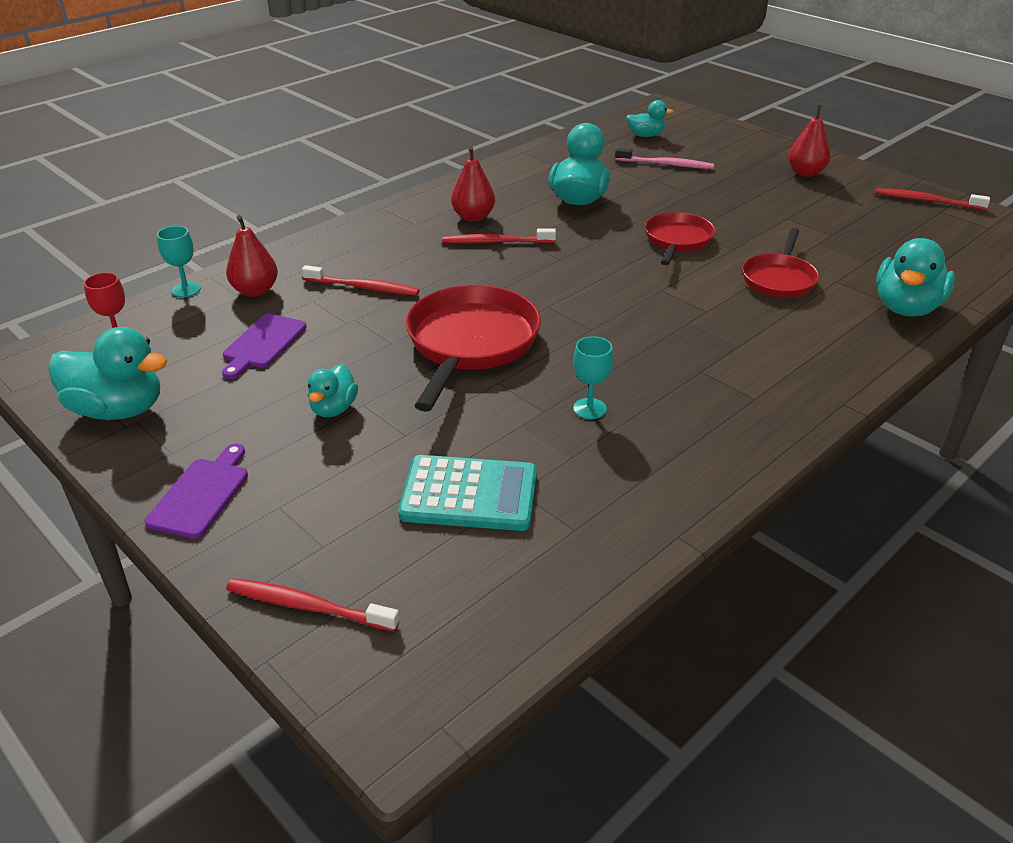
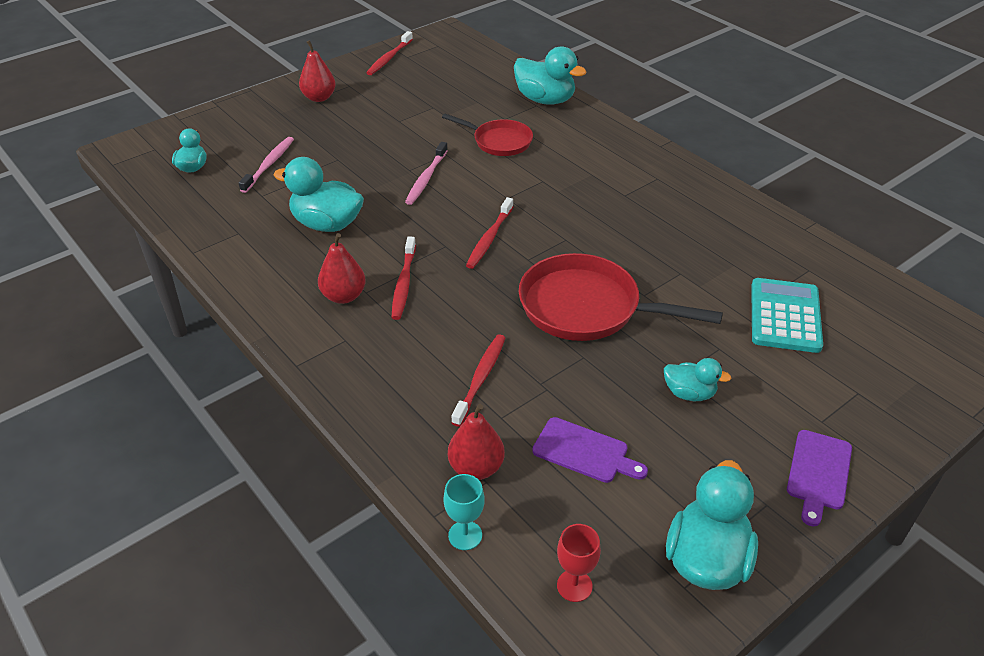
camera: 85 degrees left, 5 degrees up
purple cutting board [145,443,248,539] -> purple cutting board turned 90 degrees counterclockwise [787,430,852,527]
red toothbrush [226,578,400,632] -> red toothbrush moved to [466,197,514,269]
turquoise goblet [573,336,613,419] -> none
red pan [645,212,715,265] -> pink toothbrush [405,142,448,205]

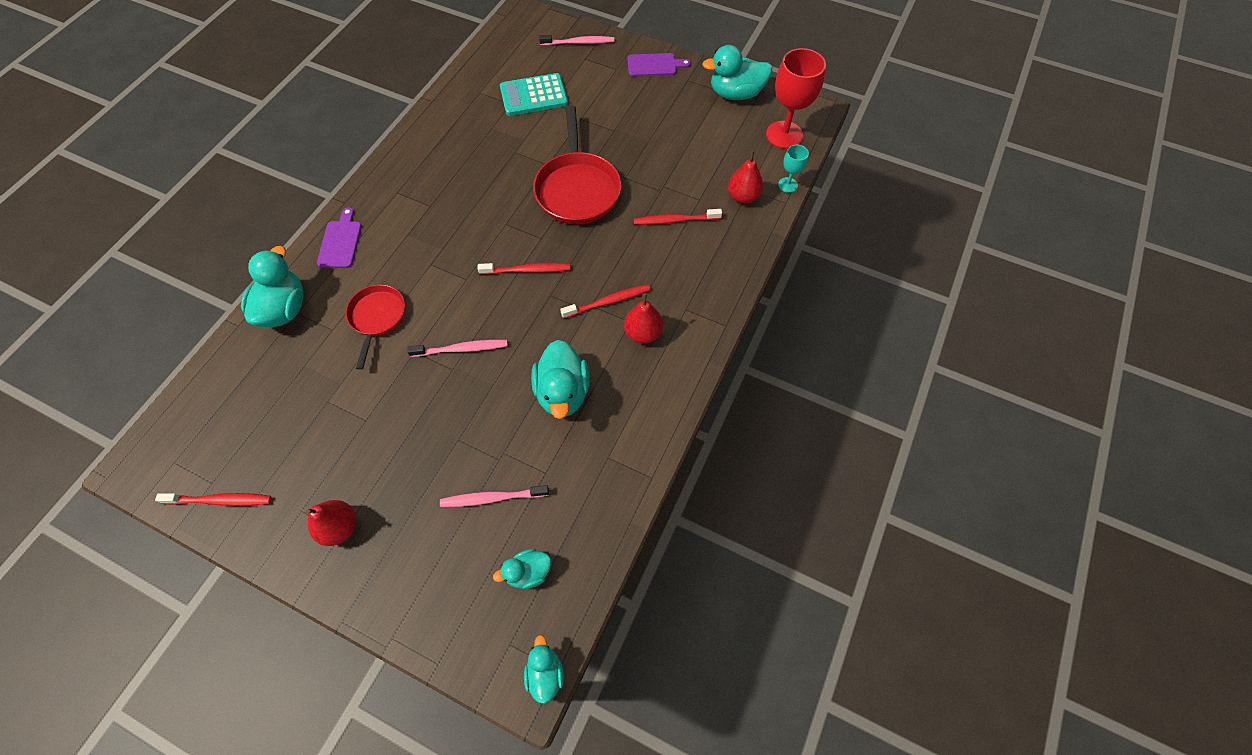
camera: 115 degrees left, 20 degrees up
purple cutting board [532,417,648,483] -> purple cutting board moved to [317,207,362,268]
red goblet [557,524,601,602] -> red goblet [766,48,826,149], size x1.99
turquoise duck [664,358,732,401] -> turquoise duck moved to [524,635,564,704]
none -> pink toothbrush [539,35,615,46]

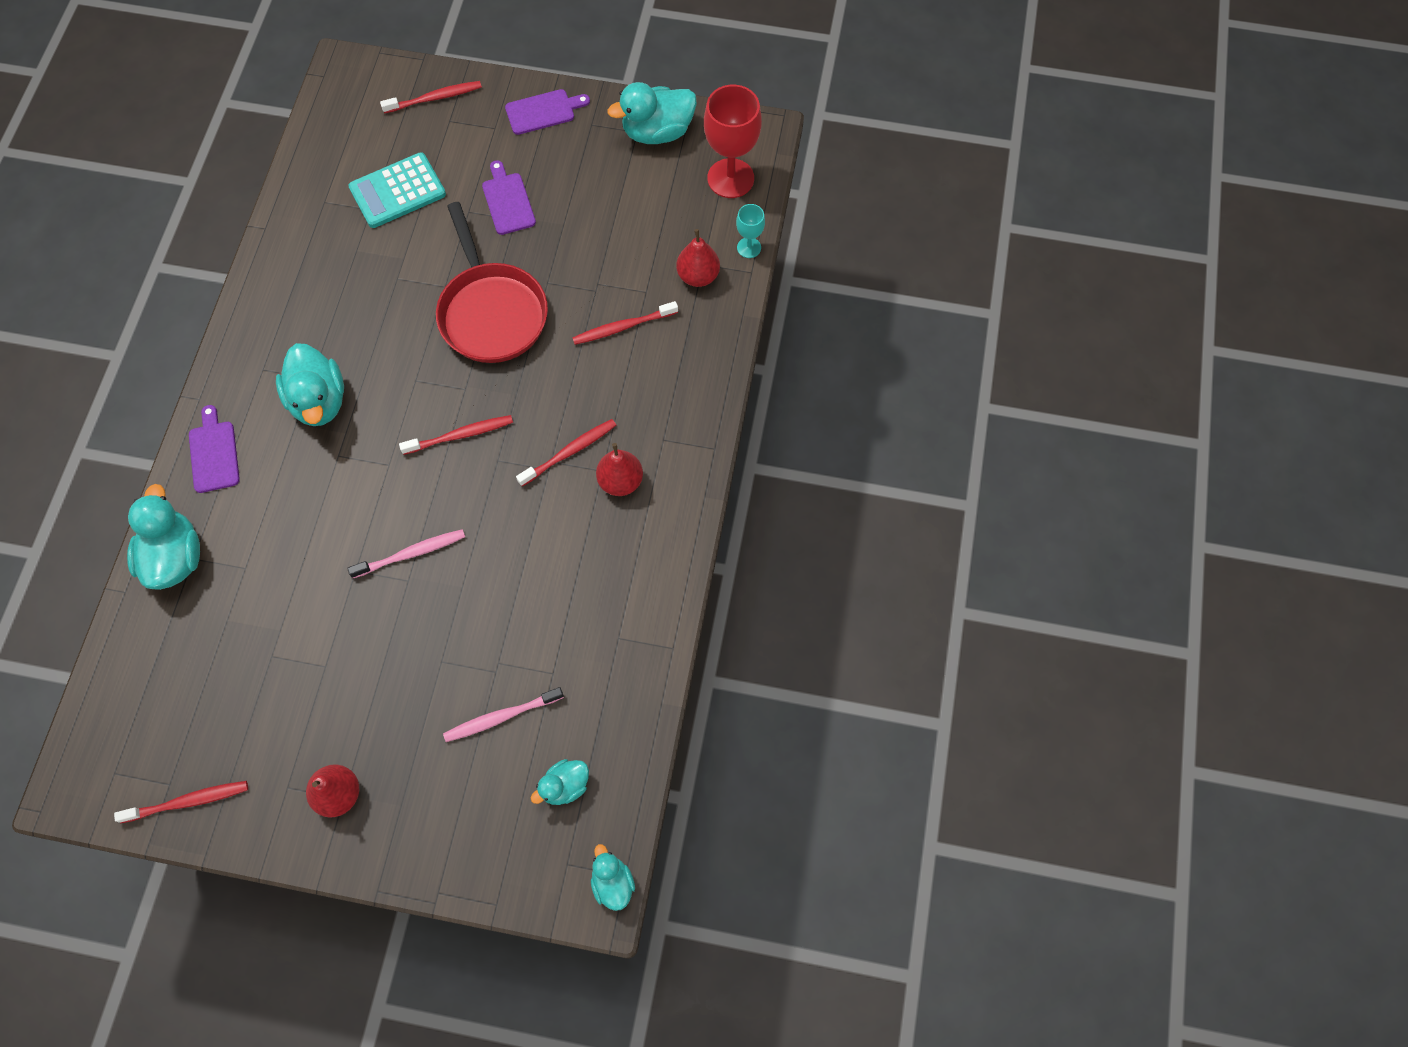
camera: 15 degrees left, 5 degrees up
red pan [345,284,405,370] -> none
turquoise duck [531,340,590,419] -> turquoise duck moved to [276,343,344,426]
pink toothbrush [539,35,615,46] -> red toothbrush [380,81,482,113]
none -> purple cutting board [482,160,536,235]

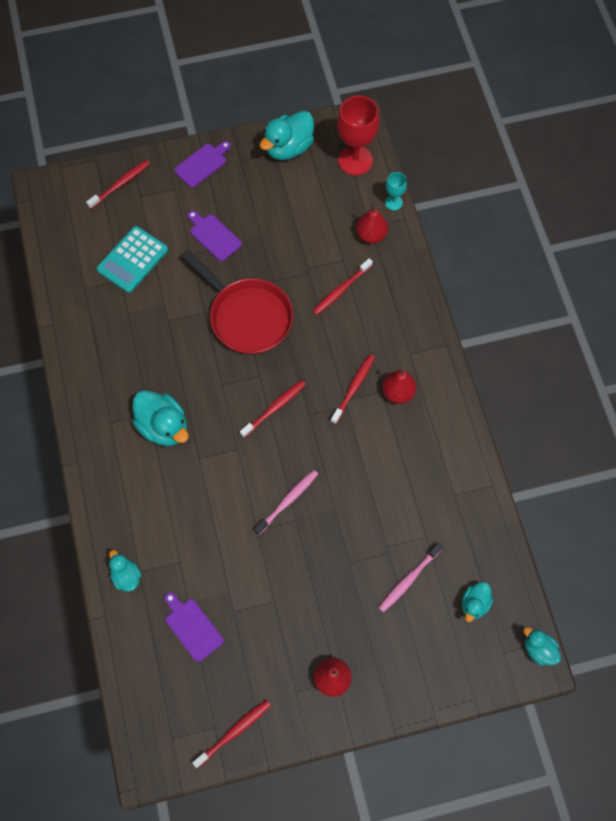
camera: 25 degrees left, 0 degrees up
turquoise duck [127,484,200,590] -> turquoise duck [109,550,141,592], size x0.57
purple cutting board [189,405,240,493] -> purple cutting board moved to [164,592,224,662]

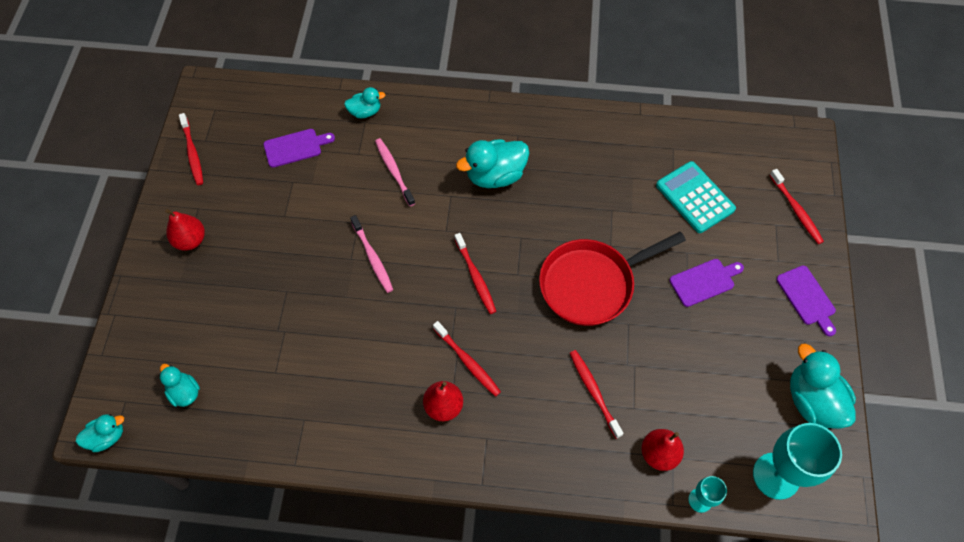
camera: 110 degrees right, 5 degrees down
red goblet [337,96,380,175] -> turquoise goblet [753,423,842,500]
pink toothbrush [378,543,443,612] -> pink toothbrush moved to [375,138,415,206]

